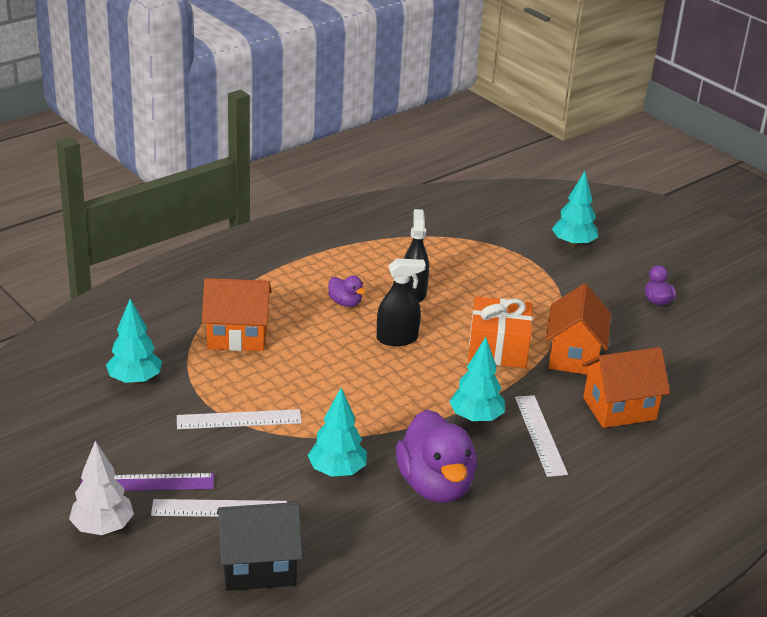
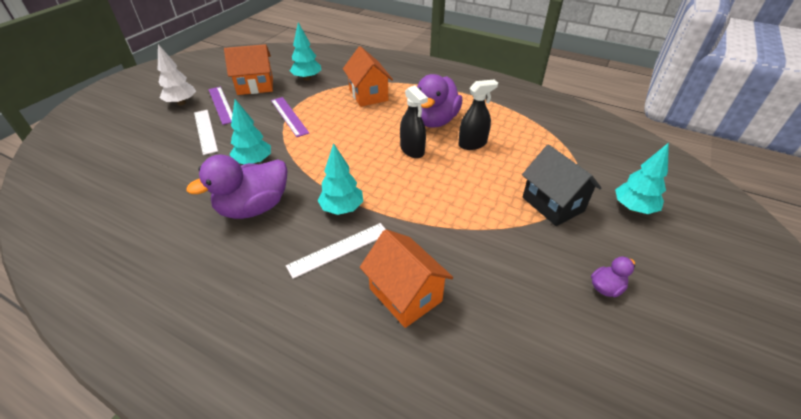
camera: 70 degrees right, 10 degrees up
white ruler [177,409,302,429] -> purple ruler [271,97,309,137]
black house [217,502,303,591] -> black house moved to [522,144,601,226]
purple duck [328,275,366,307] -> purple duck [417,74,462,128], size x2.20
orange gift [468,297,533,368] -> none
orange house [546,284,611,375] -> orange house moved to [224,44,273,95]

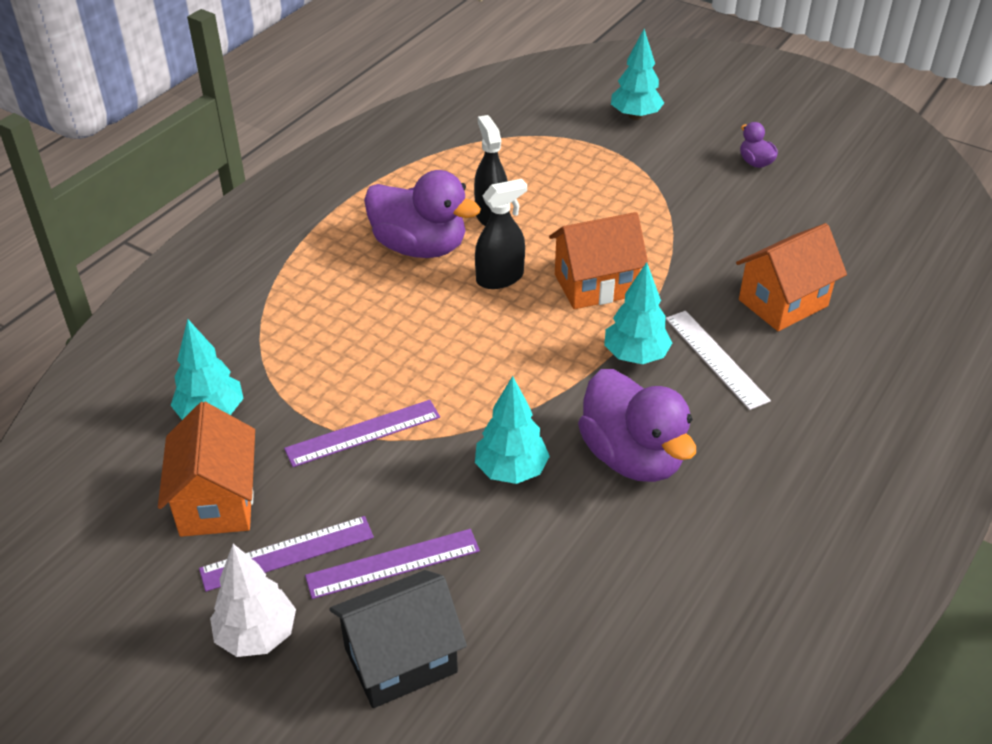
camera: 85 degrees left, 0 degrees up
white ruler [194,110,218,155] -> purple ruler [305,529,480,599]
orange house [343,46,393,107] -> orange house moved to [549,212,649,309]
black house [522,144,601,226] -> black house moved to [330,570,467,708]

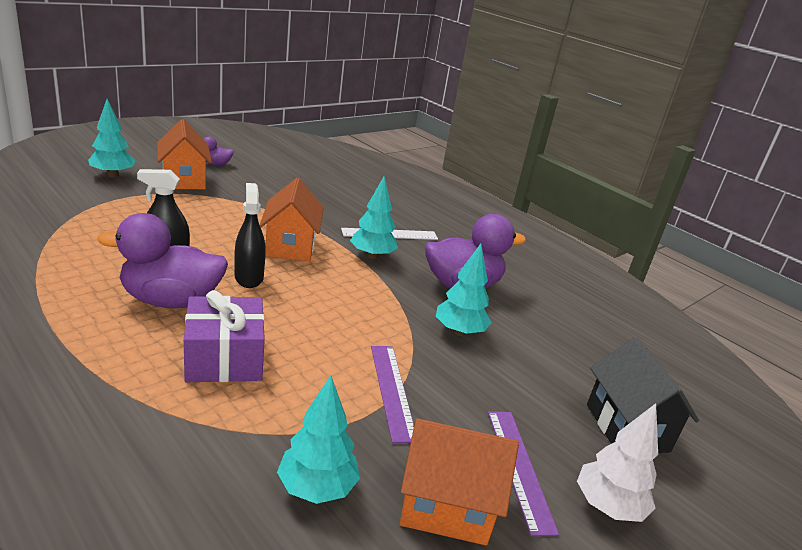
camera: 80 degrees left, 15 degrees down
purple ruler [305,529,480,599] -> none
purple duck [364,170,481,258] -> purple duck turned 135 degrees counterclockwise [97,213,228,309]
orange house [736,223,847,331] -> orange house moved to [157,119,212,189]
none -> purple gift [184,290,265,382]

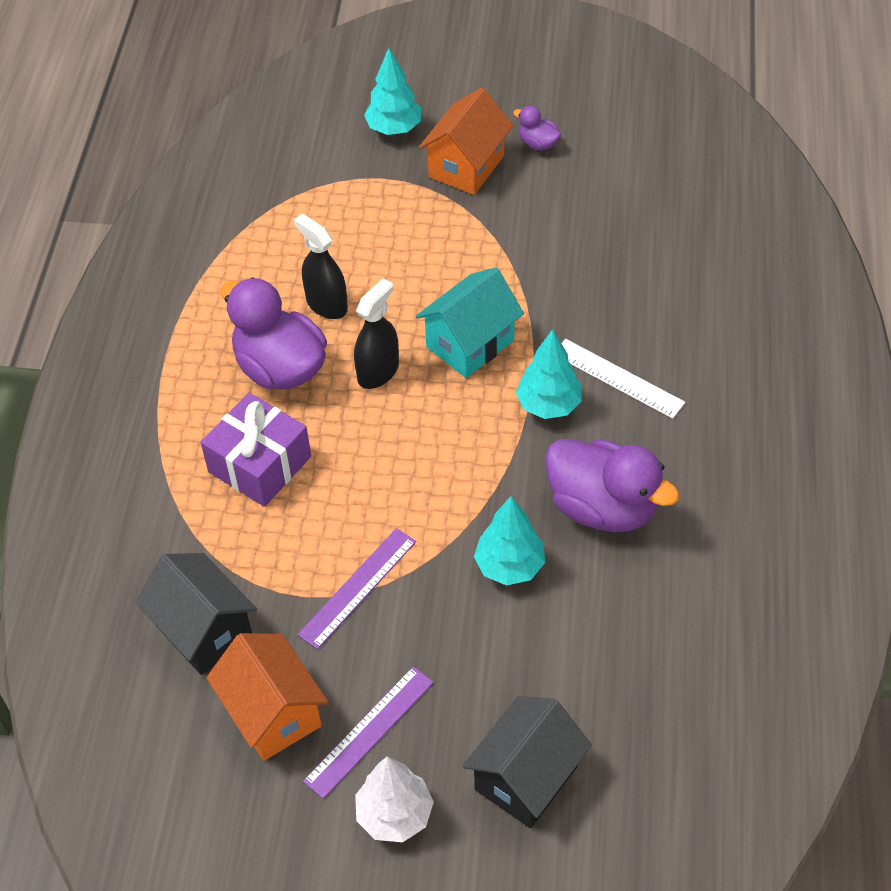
camera: 55 degrees right, 25 degrees up
orange house [260,178,324,261] -> turquoise house [416,267,524,378]
turquoise tree [277,376,360,504] -> black house [136,553,257,675]

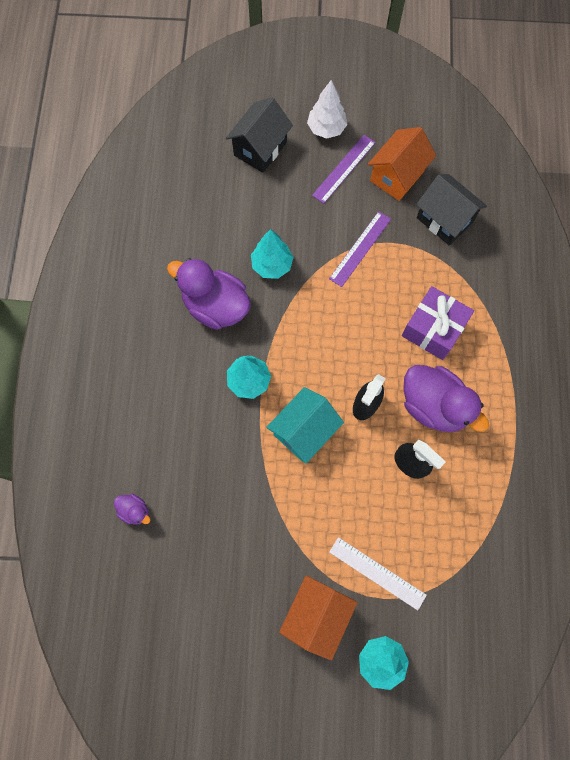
camera: 175 degrees right, 20 degrees up
orange house [206,633,328,761] -> orange house turned 75 degrees clockwise [368,127,436,201]
purple duck [513,106,561,151] -> purple duck moved to [114,493,150,525]
white ruler [561,339,686,419] -> white ruler moved to [329,537,427,610]

